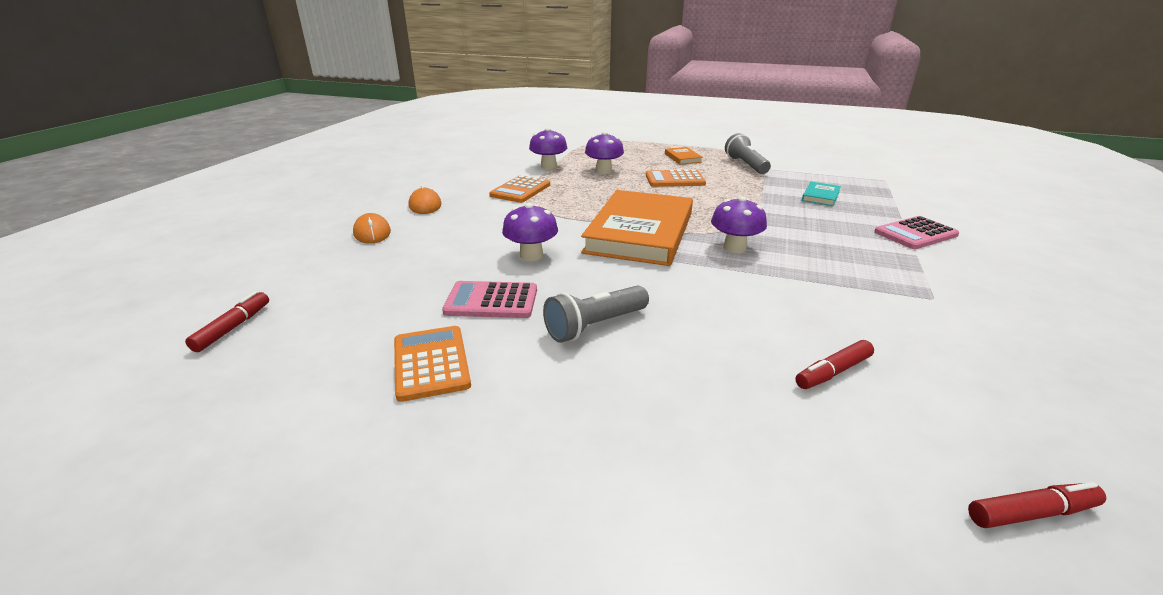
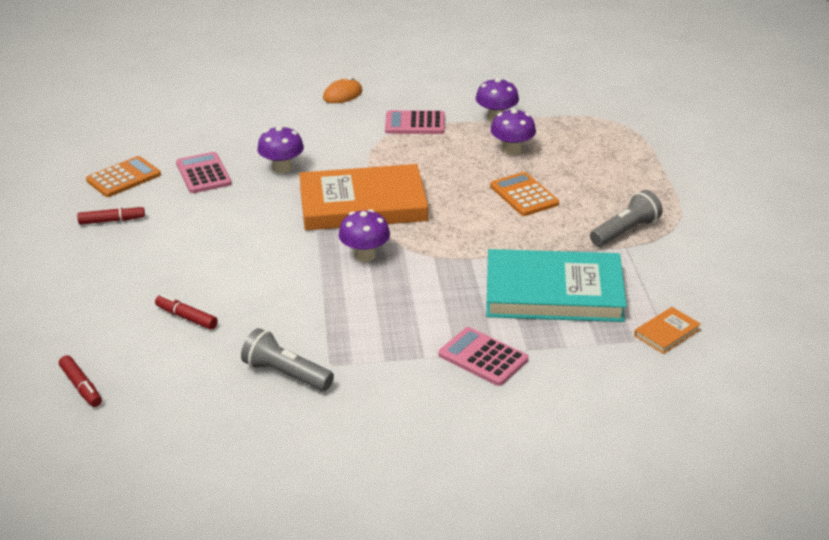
camera: 65 degrees right, 5 degrees up
red marker [185,291,269,352] -> red marker moved to [77,205,145,225]
orange mouse [353,213,391,244] -> none
orange calculator [489,175,550,203] -> pink calculator [385,110,445,134]
grey flashlight [543,285,649,343] -> grey flashlight moved to [241,328,334,391]
orange book [665,147,703,165] -> orange book moved to [634,307,701,354]
turquoise book [802,182,841,206] -> turquoise book [486,249,627,322], size x2.46

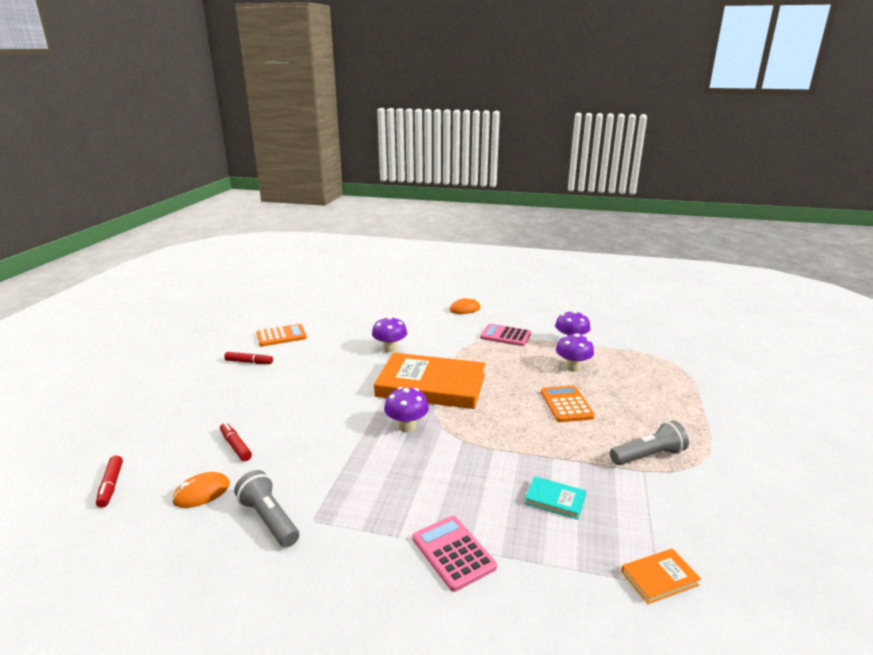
camera: 20 degrees right, 10 degrees down
pink calculator [176,152,232,193] -> none
turquoise book [486,249,627,322] -> turquoise book [525,477,586,520], size x0.41
none -> orange mouse [172,472,230,508]

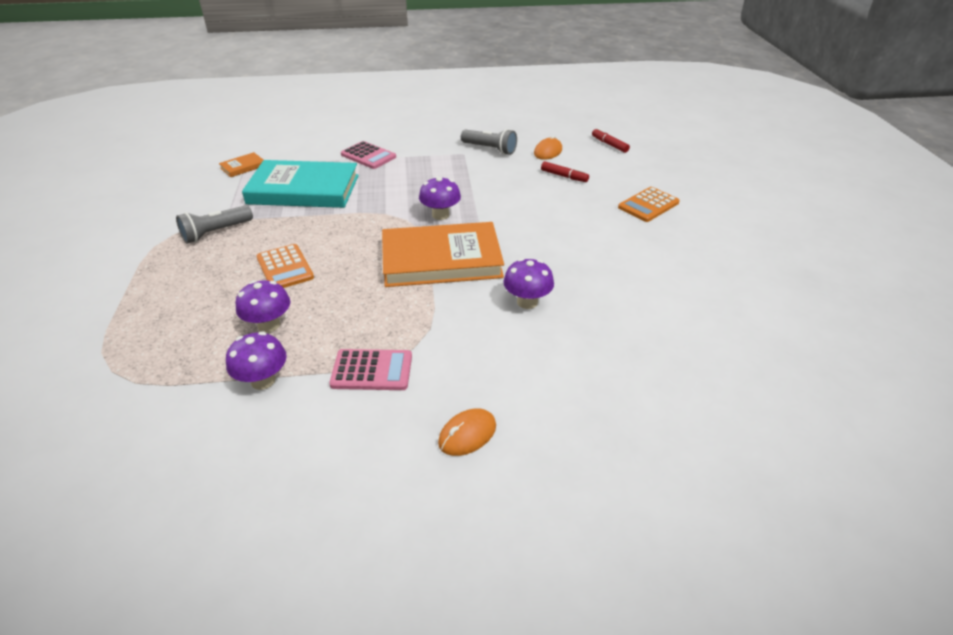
camera: 160 degrees right, 15 degrees up
red marker [224,352,273,364] -> none
orange calculator [256,324,307,346] -> orange calculator moved to [618,187,680,222]
turquoise book [525,477,586,520] -> turquoise book [242,160,359,208], size x2.46

